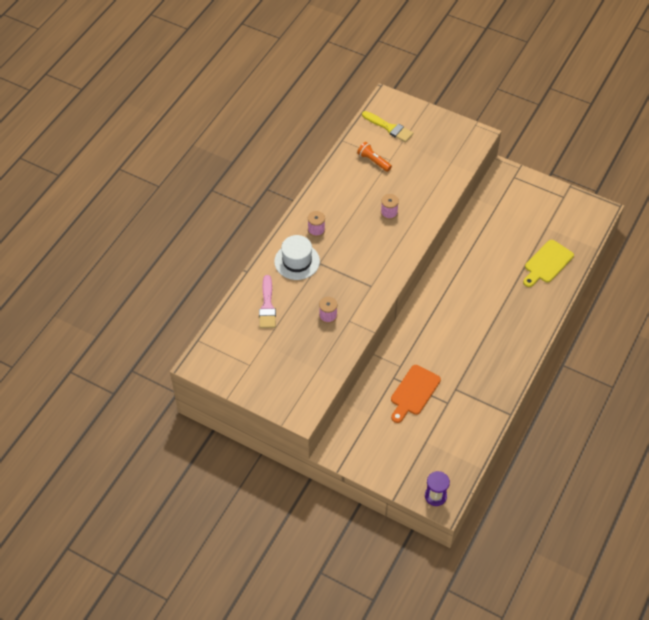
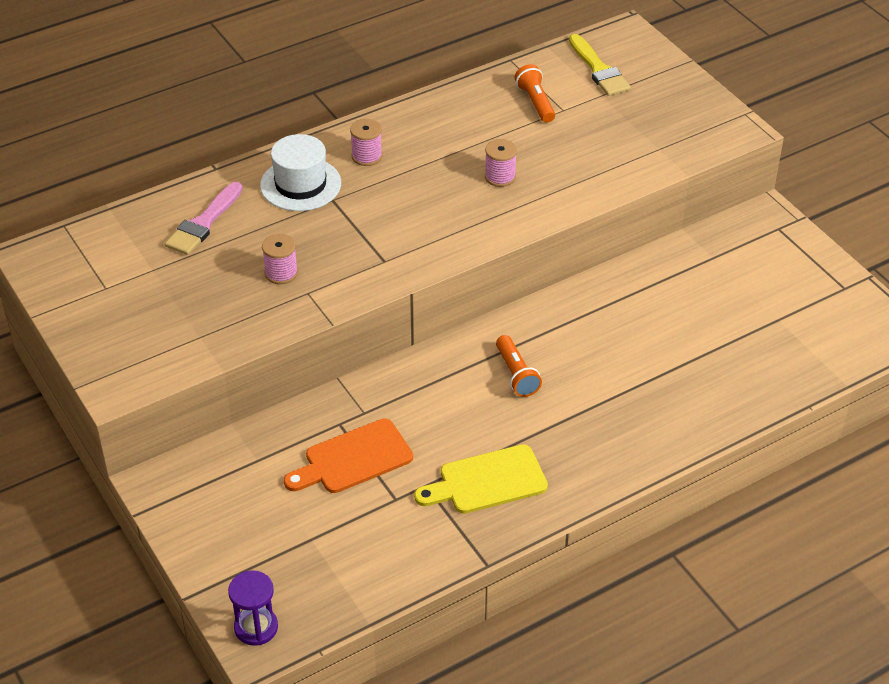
camera: 30 degrees right, 10 degrees down
yellow cutting board [523,240,574,287] -> yellow cutting board moved to [414,444,548,514]
none -> orange flashlight [496,335,542,397]

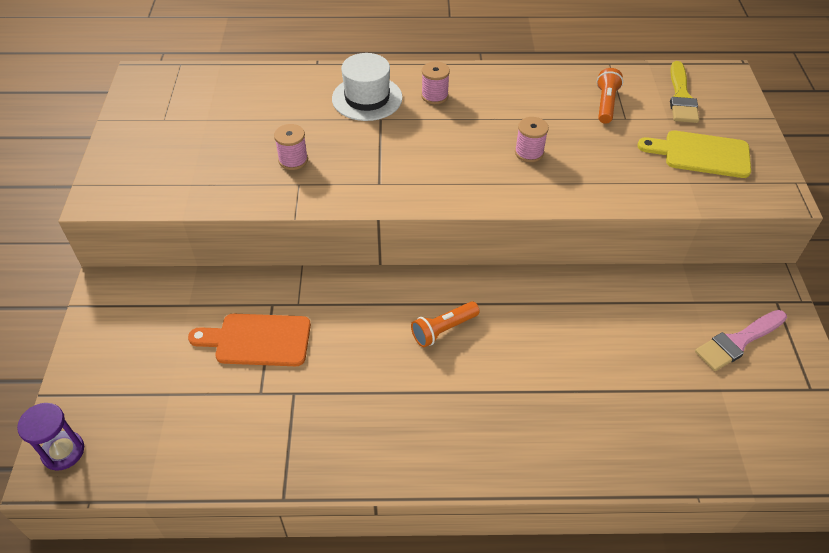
camera: 30 degrees right, 5 degrees up
pink brush [165,182,243,255] -> pink brush moved to [695,310,787,371]
yellow cutting board [414,444,548,514] -> yellow cutting board moved to [637,131,751,178]
orange flashlight [496,335,542,397] -> orange flashlight turned 45 degrees clockwise [411,301,480,347]

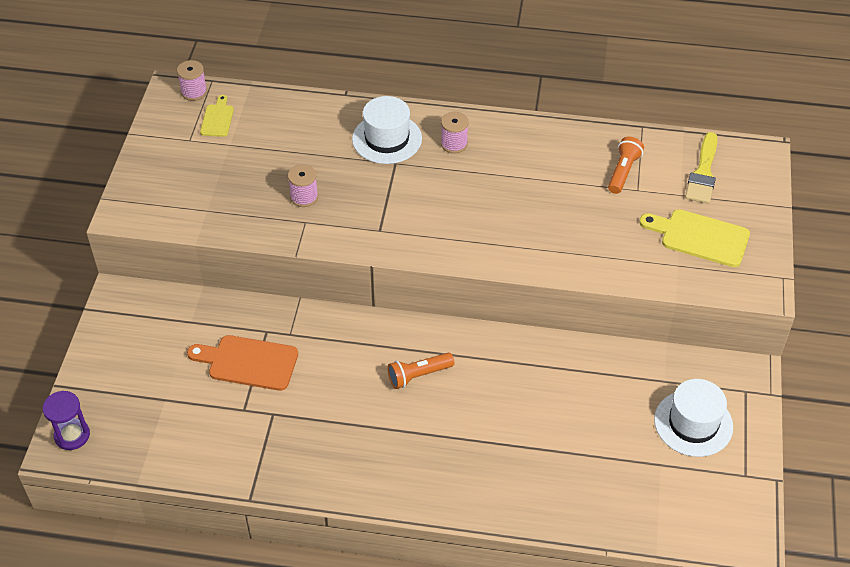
camera: 10 degrees right, 0 degrees up
pink spool [515,117,549,162] -> pink spool moved to [177,60,207,101]
pink brush [695,310,787,371] -> white hat [654,379,733,457]
none -> yellow cutting board [200,95,234,137]

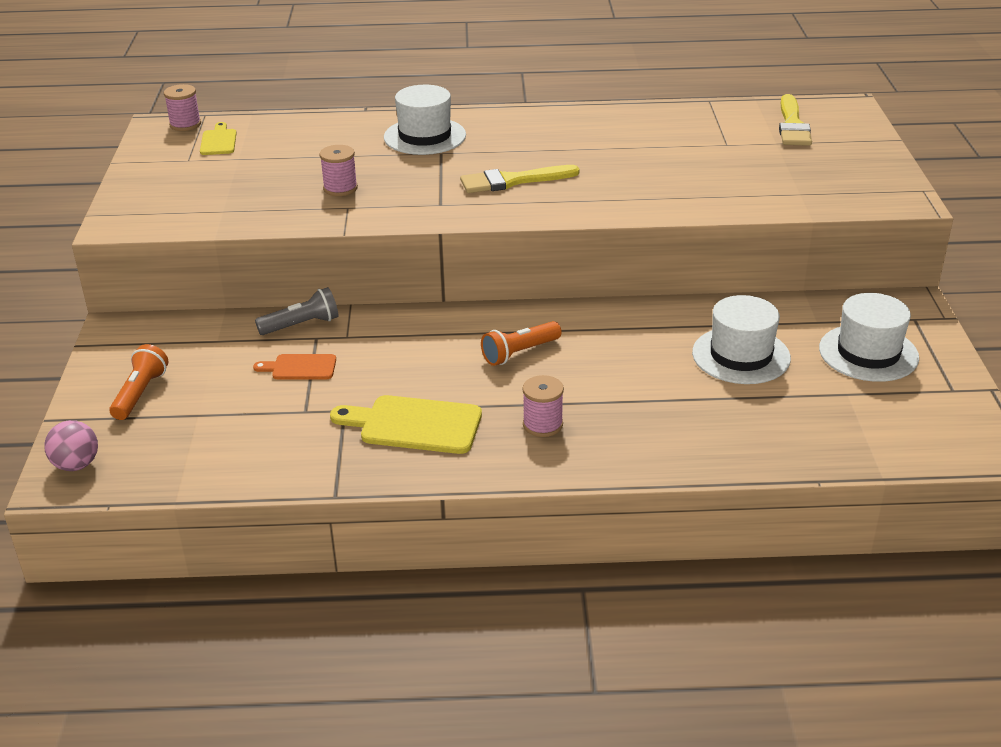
camera: 10 degrees left, 15 degrees down
purple hourglass [43,391,90,450] -> pink ball [44,420,98,471]
orange cutting board [187,335,298,391] -> orange cutting board [253,354,336,379], size x0.58
pink spool [441,112,469,153] -> pink spool moved to [522,375,564,437]
orange flashlight [608,137,644,194] -> orange flashlight moved to [109,344,168,420]
yellow cutting board [639,209,750,267] -> yellow cutting board moved to [330,395,482,454]
none -> grey flashlight [255,287,339,335]
none -> yellow brush [460,165,579,193]
none -> white hat [692,295,791,384]

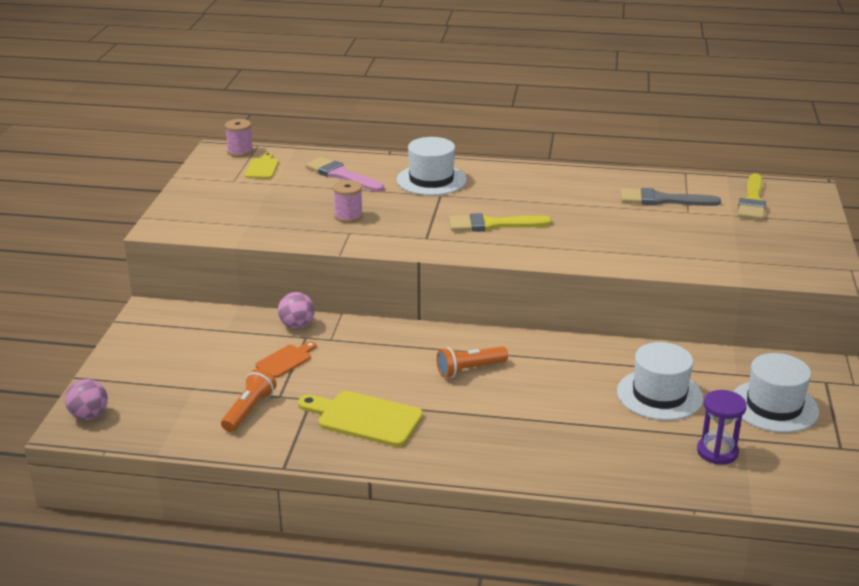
camera: 10 degrees right, 5 degrees down
orange flashlight [109,344,168,420] -> orange flashlight moved to [221,368,276,432]
orange cutting board [253,354,336,379] -> orange cutting board turned 120 degrees clockwise [255,341,316,378]
grey flashlight [255,287,339,335] -> pink ball [278,292,315,329]
pink spool [522,375,564,437] -> none
none -> pink brush [305,157,384,192]
none -> grey brush [621,188,721,206]
none -> purple hourglass [697,390,747,465]

